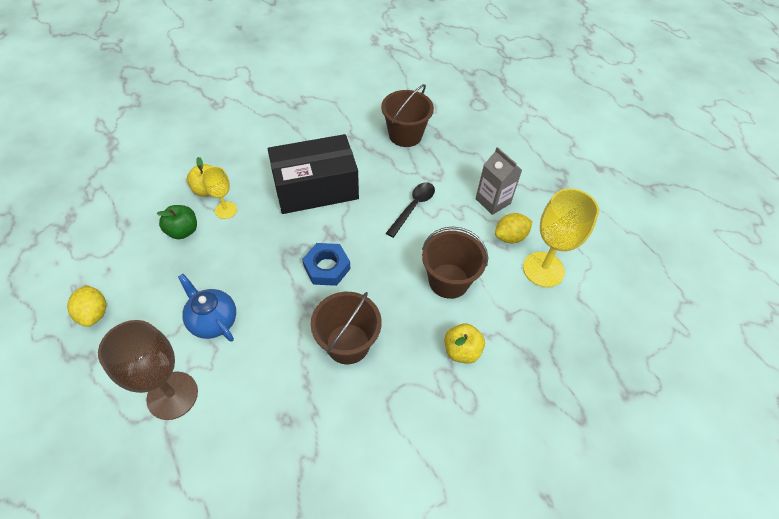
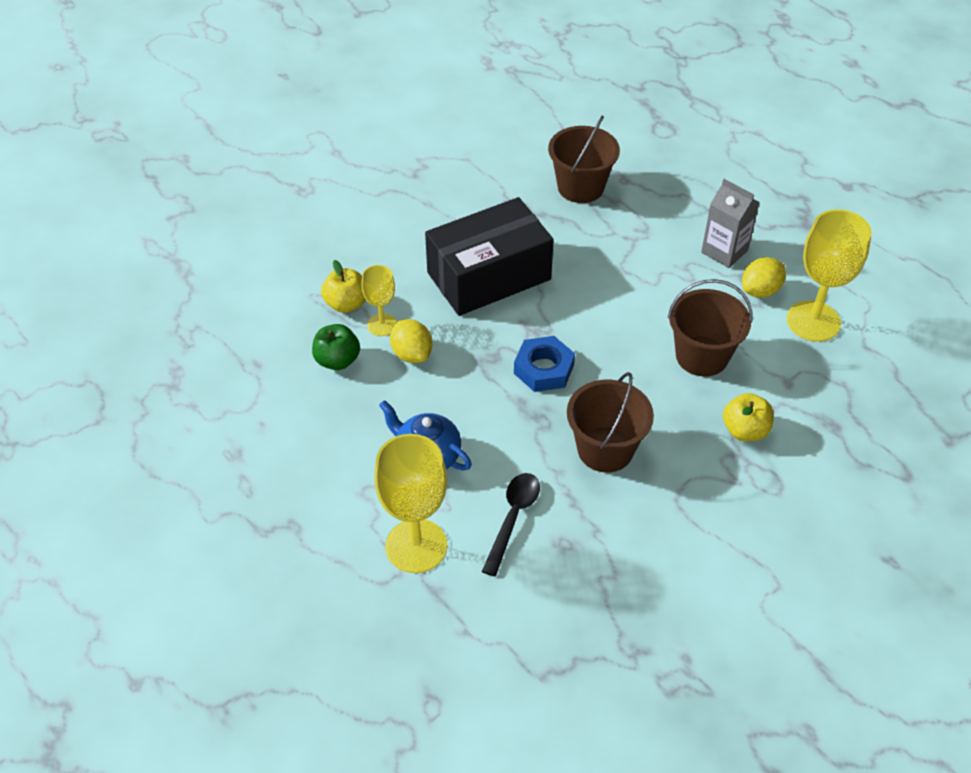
camera: 10 degrees left, 5 degrees down
yellow lemon [67,285,106,327] -> yellow lemon moved to [390,319,432,363]
brown goblet [98,320,198,420] -> yellow goblet [374,434,447,573]
black spoon [386,182,435,238] -> black spoon moved to [482,473,540,576]

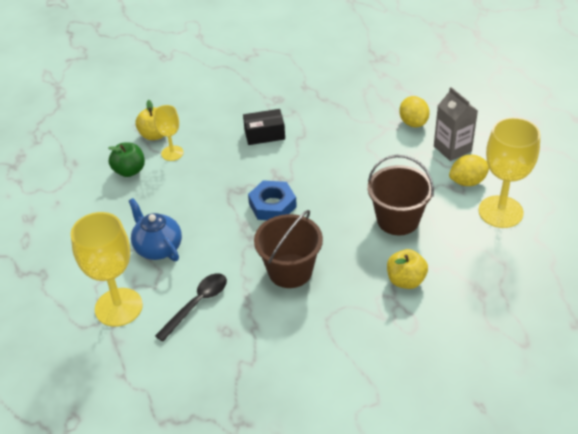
camera: 20 degrees right, 5 degrees down
yellow lemon [390,319,432,363] -> yellow lemon moved to [399,96,430,128]
black box [425,197,554,316] -> black box [243,109,285,145], size x0.47
brown bucket [548,115,620,203] -> none

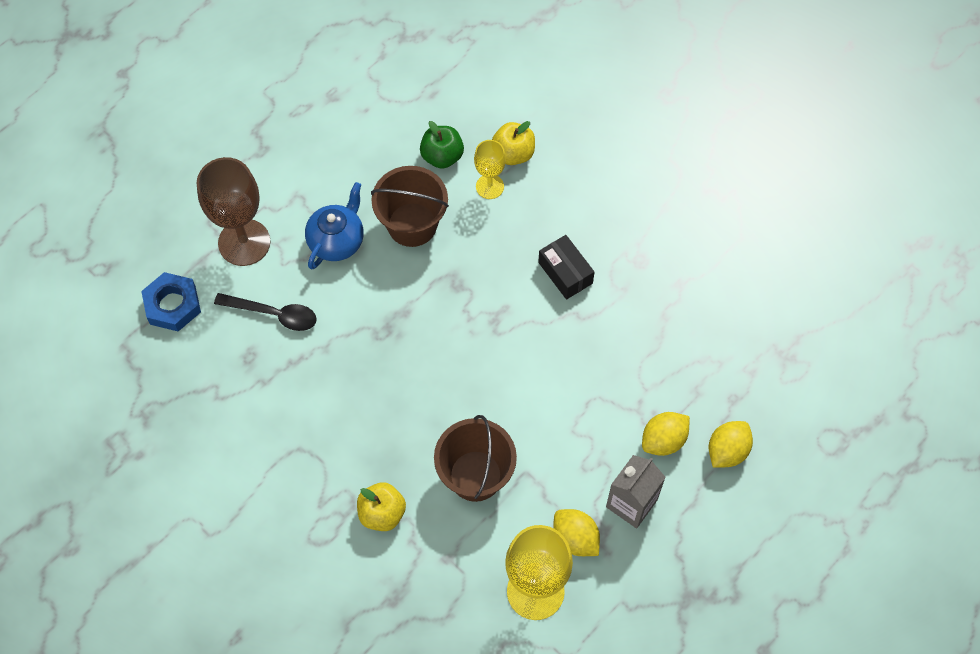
camera: 65 degrees right, 20 degrees up
yellow goblet [71,212,143,327] -> brown goblet [197,157,270,266]
blue nut [248,180,297,220] -> blue nut moved to [141,272,201,331]
brown bucket [254,210,323,288] -> brown bucket moved to [371,166,449,247]
none -> yellow lemon [709,421,753,468]

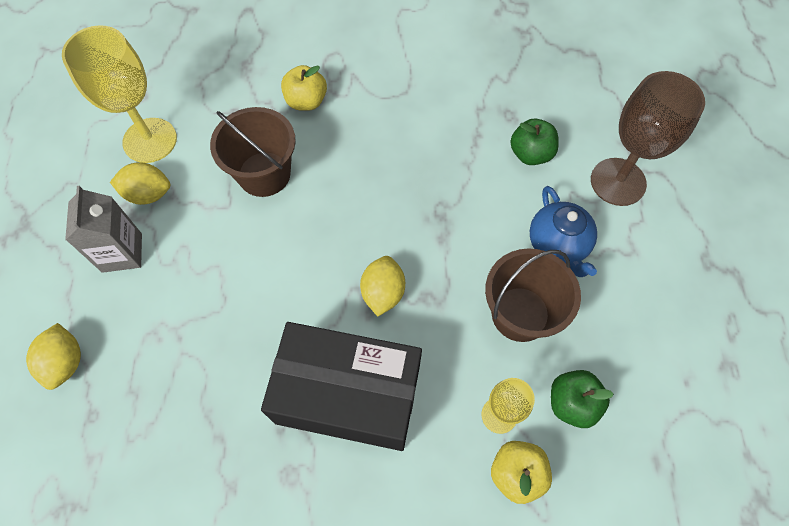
camera: 135 degrees right, 0 degrees up
blue nut [141,272,201,331] -> none
black spoon [214,293,317,331] -> green apple [510,119,559,165]
black box [538,235,595,300] -> black box [261,322,422,451], size x2.14
yellow lemon [642,412,690,456] -> yellow lemon moved to [360,256,405,316]

